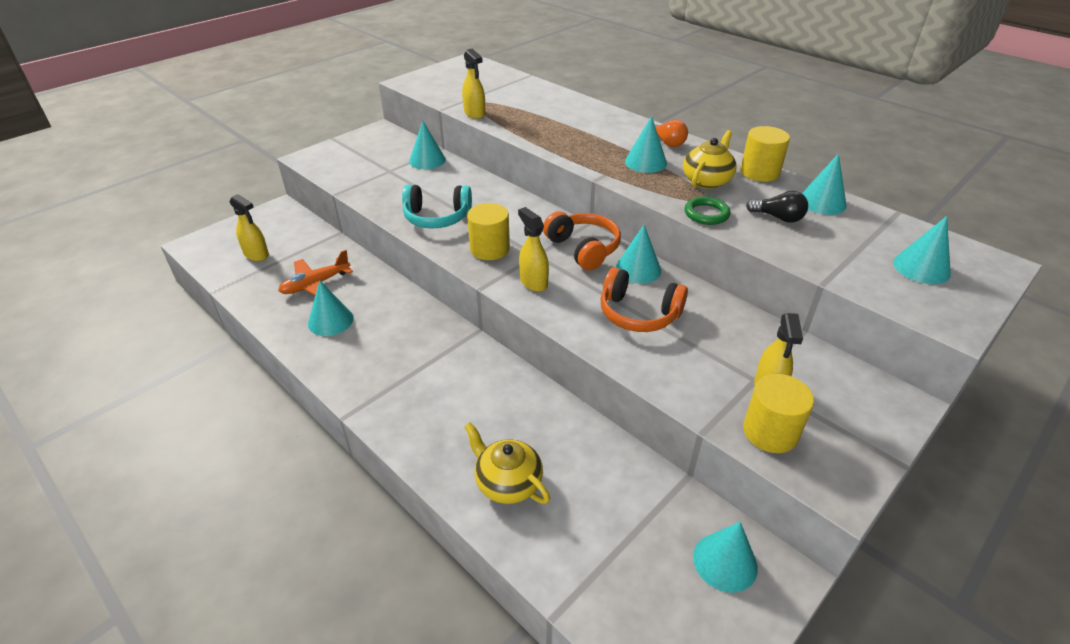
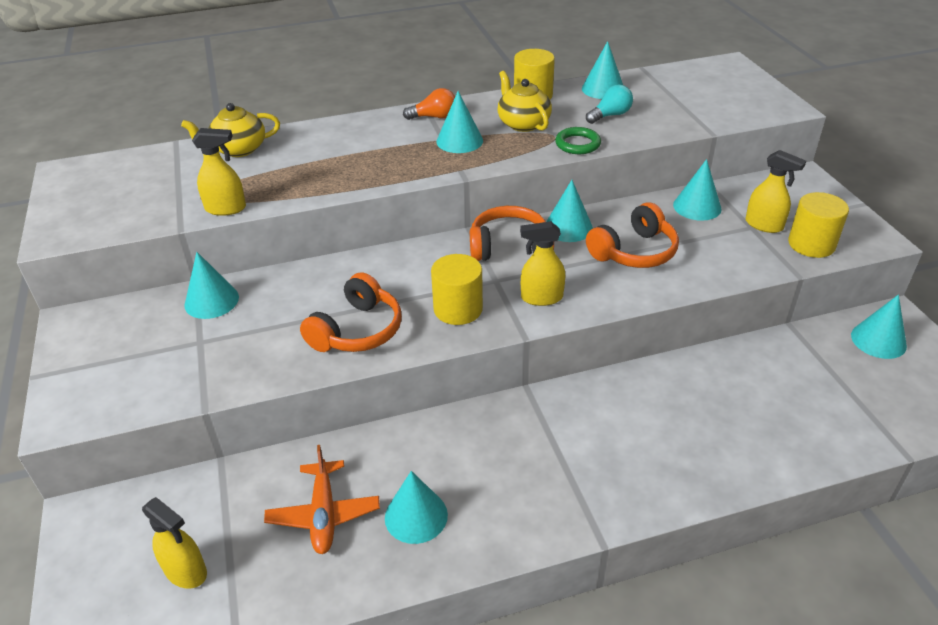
camera: 60 degrees left, 0 degrees up
yellow spray bottle [230,194,269,261] -> yellow spray bottle turned 60 degrees clockwise [142,497,207,588]
turquoise headphones [402,185,472,229] -> orange headphones [300,272,402,352]
yellow teapot [464,422,550,504] -> yellow teapot moved to [181,103,280,157]
black light bulb [746,191,808,223] -> turquoise light bulb [586,85,633,124]
turquoise cone [893,216,951,284] -> turquoise cone moved to [673,159,722,221]

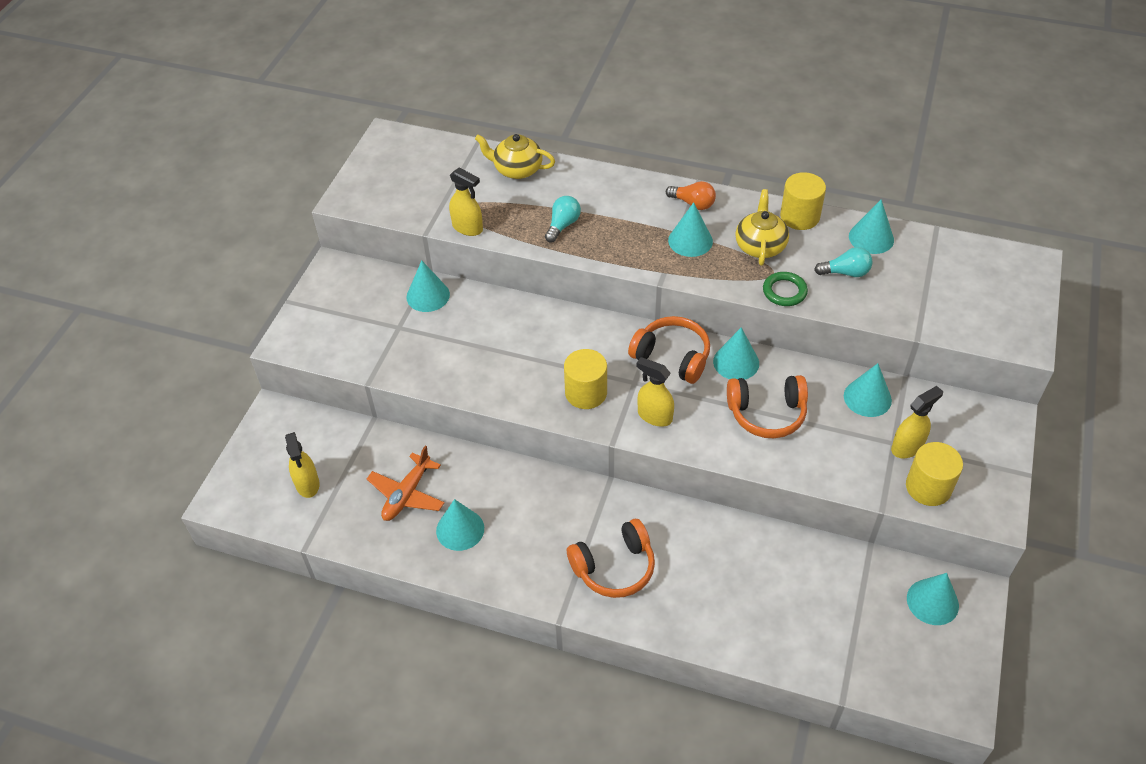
camera: 35 degrees right, 10 degrees up
orange headphones [300,272,402,352] -> orange headphones moved to [567,519,655,598]
yellow spray bottle [745,150,806,233] -> yellow spray bottle turned 105 degrees counterclockwise [891,386,943,458]
none -> turquoise light bulb [545,196,581,242]

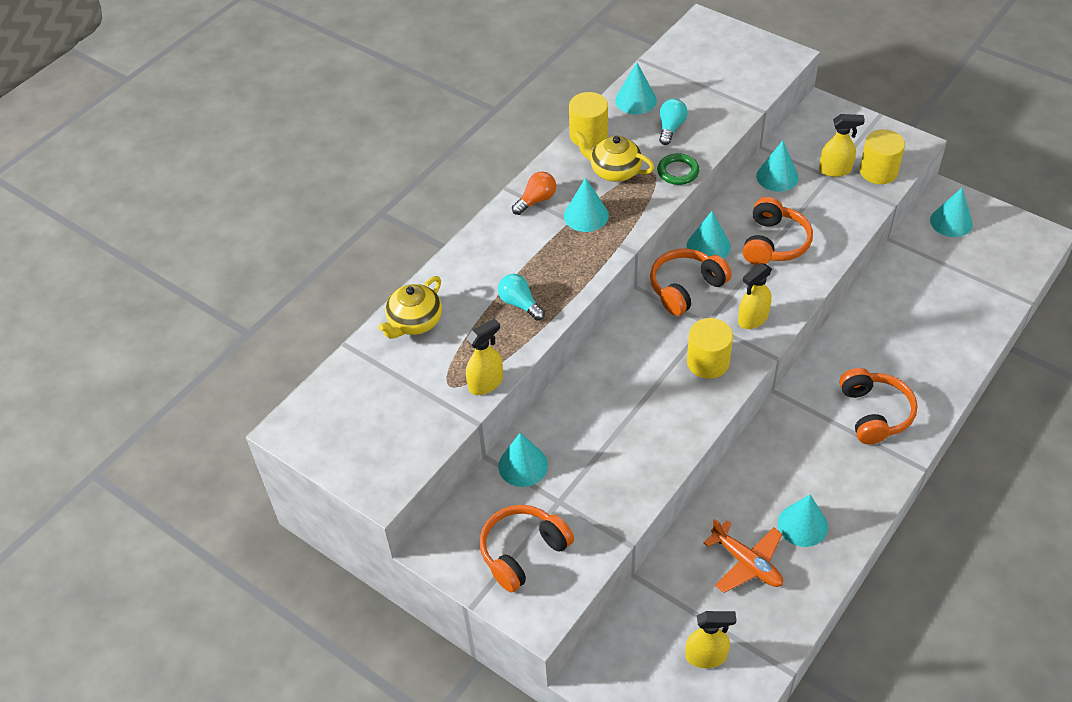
camera: 70 degrees left, 0 degrees up
yellow spray bottle [891,386,943,458] -> yellow spray bottle turned 105 degrees clockwise [819,114,865,177]
none -> orange headphones [480,505,574,592]

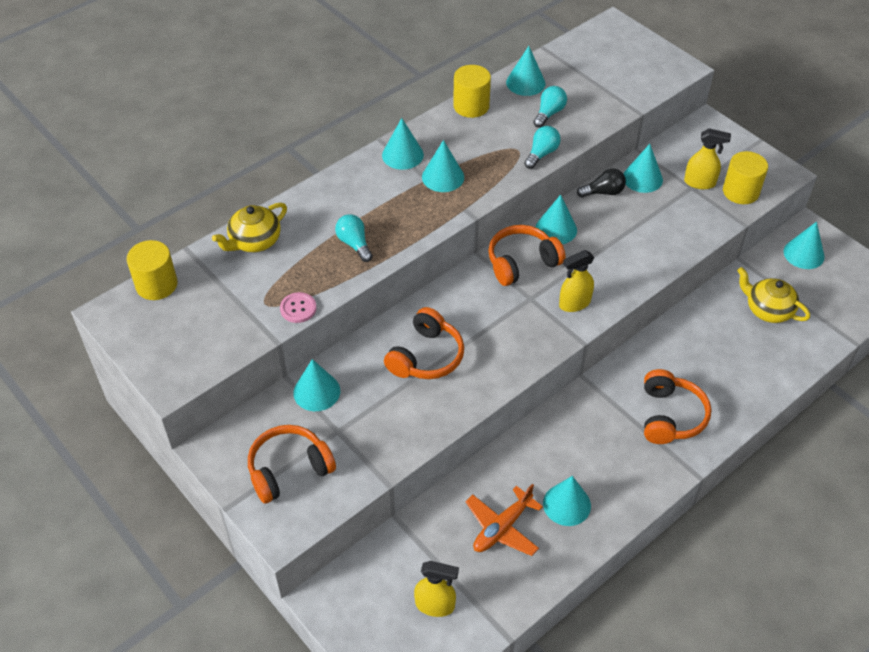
camera: 10 degrees right, 0 degrees up
yellow spray bottle [466,318,503,395] -> pink button [280,292,316,323]
orange light bulb [512,171,556,215] -> turquoise cone [382,118,424,170]
yellow teapot [574,132,655,182] -> yellow teapot moved to [737,267,810,323]
green ring [657,153,700,185] -> turquoise light bulb [524,126,561,169]
yellow cylinder [687,318,733,379] -> yellow cylinder moved to [127,240,178,300]
orange plane [703,519,783,593] -> orange plane turned 75 degrees clockwise [466,484,543,556]
orange headphones [743,197,813,265] -> orange headphones moved to [384,307,464,379]
none -> black light bulb [577,169,626,198]

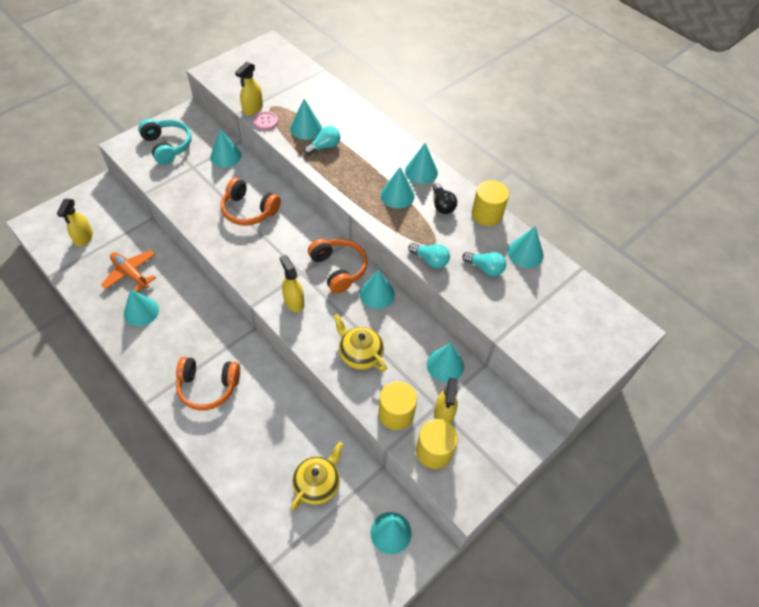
camera: 85 degrees right, 5 degrees up
yellow cylinder [127,240,178,300] -> yellow cylinder moved to [378,381,417,430]
yellow teapot [212,203,287,252] -> yellow teapot moved to [333,314,387,372]
orange headphones [248,425,336,504] -> turquoise headphones [138,119,191,165]
black light bulb [577,169,626,198] -> black light bulb moved to [433,183,457,214]
none -> yellow spray bottle [235,61,263,115]
none -> turquoise cone [290,99,322,140]

